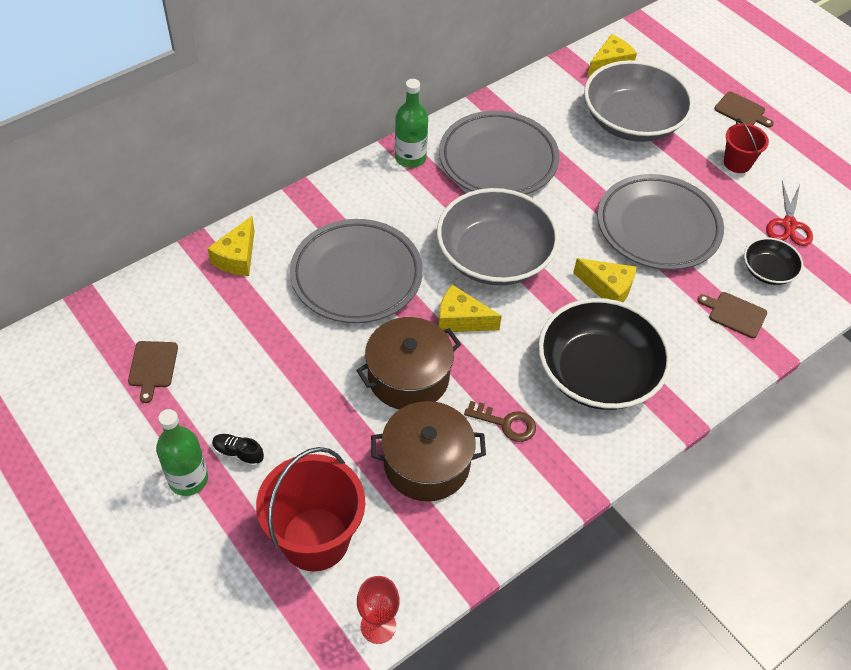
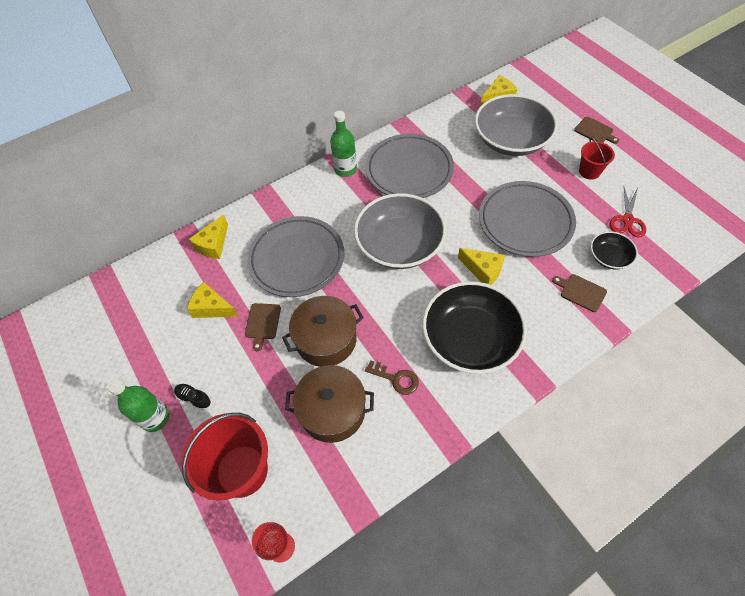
camera: 10 degrees right, 5 degrees up
brown cutting board [128,341,178,403] -> brown cutting board moved to [245,303,281,351]
yellow cheese [438,285,502,332] -> yellow cheese moved to [187,282,238,318]

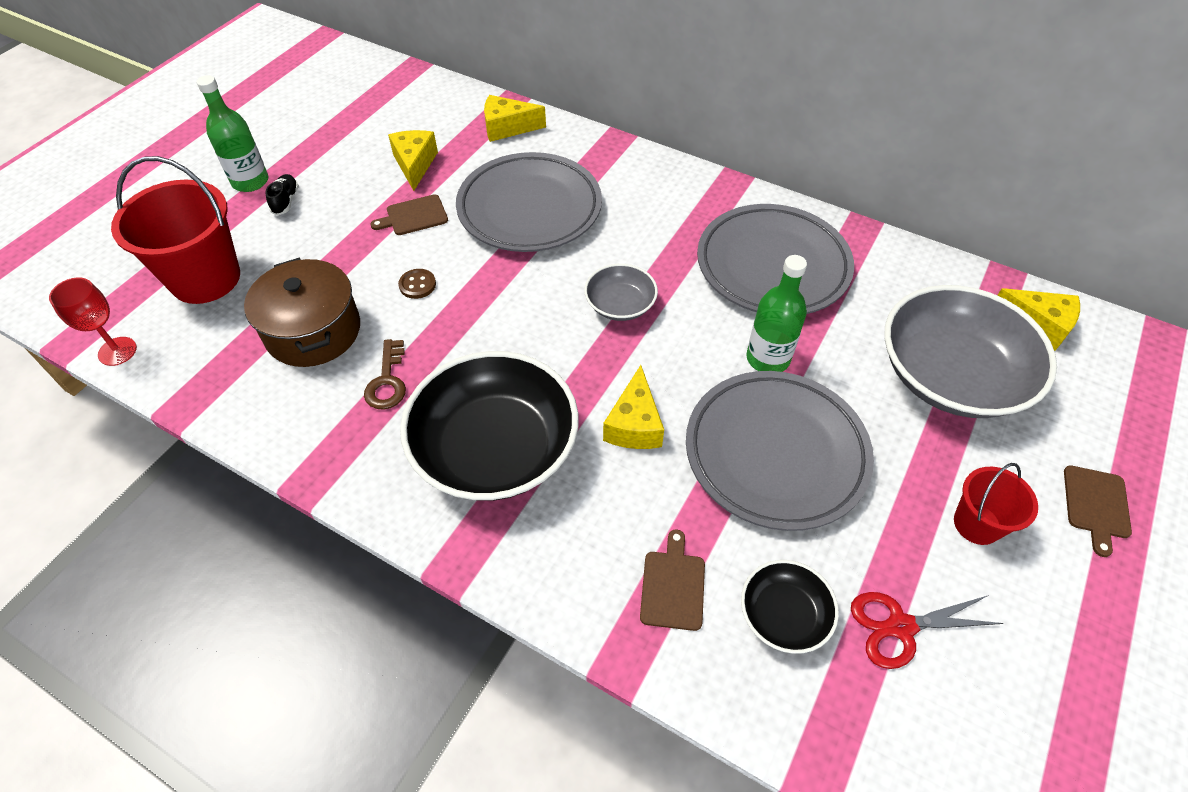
camera: 60 degrees right, 5 degrees down
brown pot [282,296,364,367] -> brown button [398,269,436,299]
green bottle [330,111,357,177] -> green bottle moved to [746,255,807,372]
grey bowl [354,193,446,269] -> grey bowl [584,264,658,321], size x0.49

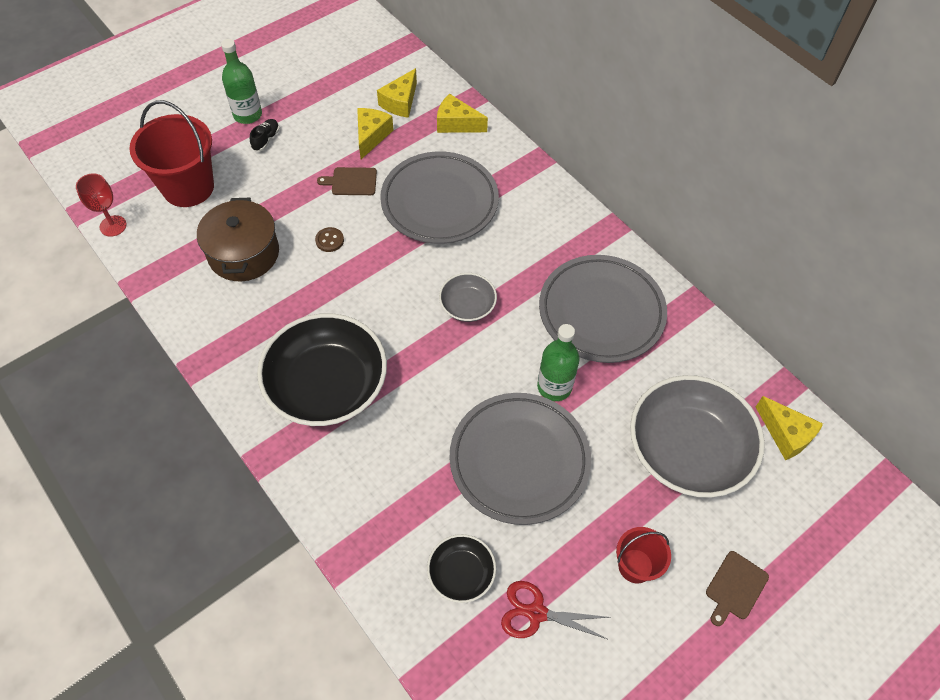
camera: 20 degrees right, 5 degrees up
brown key [364,339,406,409] -> none
yellow cheese [603,365,664,449] -> yellow cheese moved to [377,68,417,118]
brown cutting board [640,530,705,631] -> none

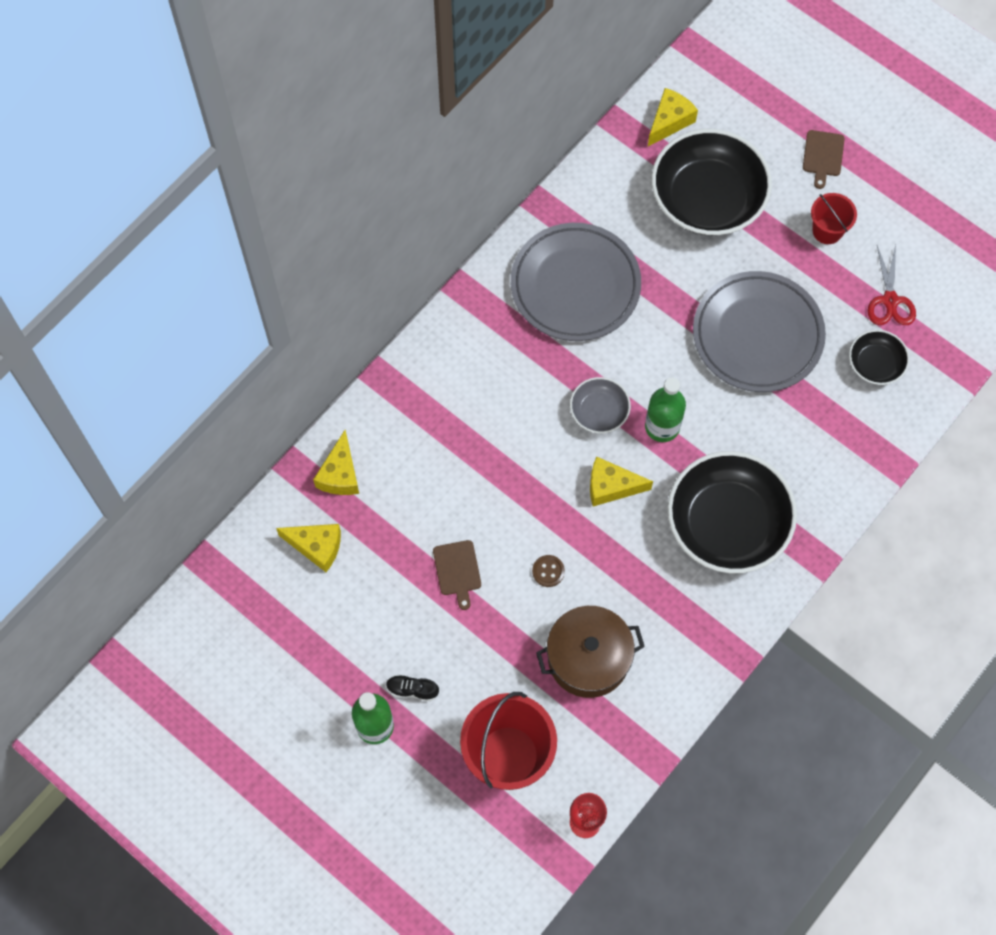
camera: 100 degrees left, 10 degrees up
yellow cheese [357,108,393,159] -> yellow cheese moved to [590,457,653,506]
grey plate [380,151,499,244] -> none
green bottle [537,324,580,401] -> green bottle moved to [645,377,686,442]
grey bowl [630,375,765,498] -> black bowl [651,129,772,235]
brown cutting board [706,551,769,626] -> brown cutting board turned 75 degrees clockwise [803,130,845,189]

